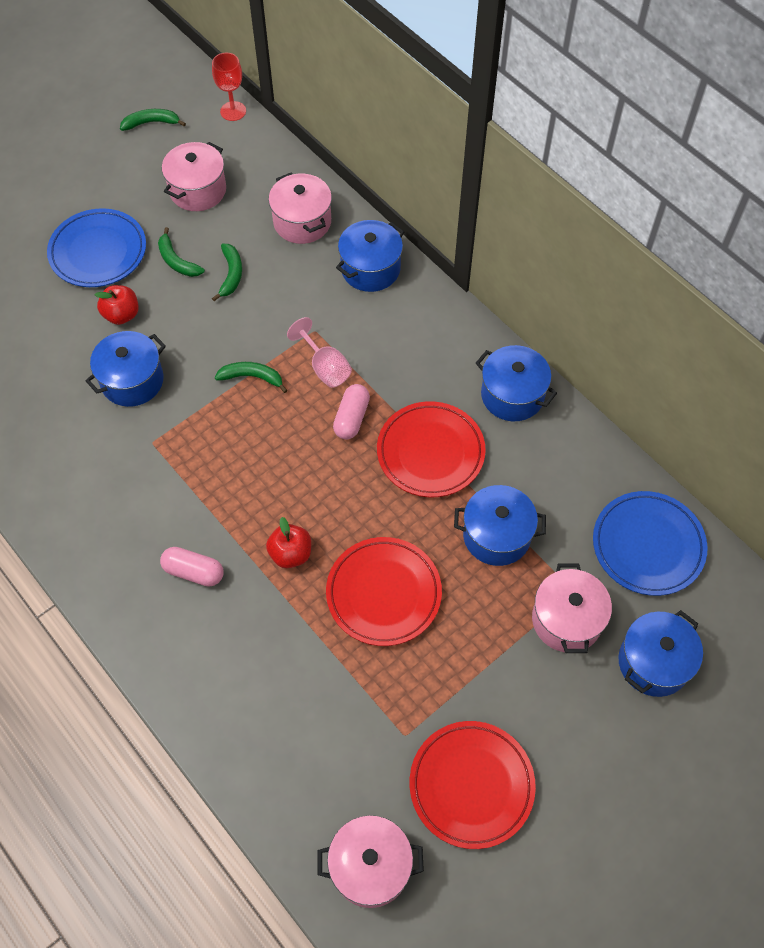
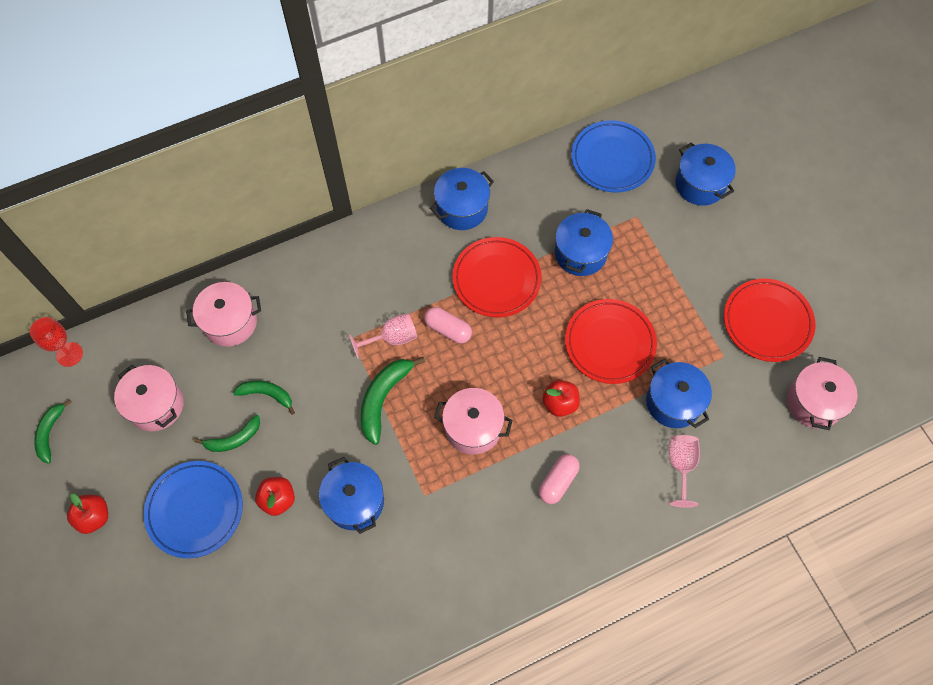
camera: 75 degrees left, 5 degrees up
green banana [215,362,288,393] -> green banana [361,357,425,445], size x1.54
blue pot [336,220,404,292] -> blue pot moved to [646,358,712,428]
pink pot [532,563,612,653] -> pink pot moved to [434,388,513,455]
none -> red apple [67,494,108,534]
none -> pink goblet [669,435,700,508]

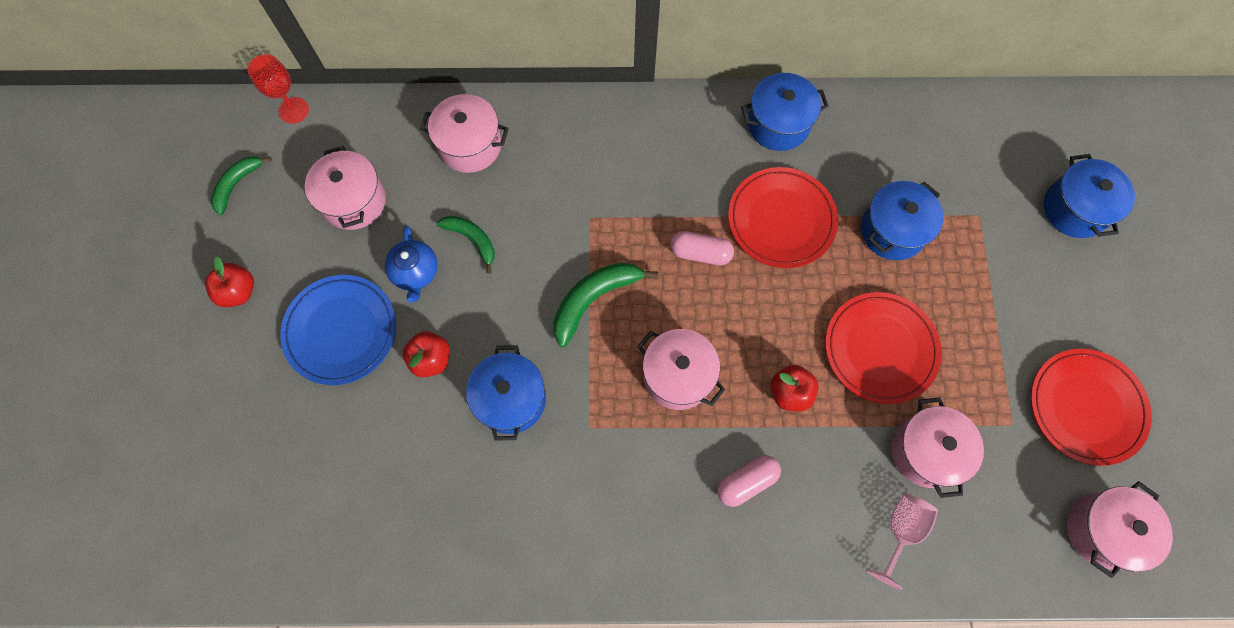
camera: 25 degrees right, 5 degrees up
green banana [194,415,260,452] -> blue teapot [385,226,438,303]
pink goblet [349,313,418,359] -> none
pink capsule [424,307,472,343] -> pink capsule turned 45 degrees counterclockwise [670,231,734,265]
blue plate [571,120,656,193] -> none
blue pot [646,358,712,428] -> pink pot [891,397,984,498]

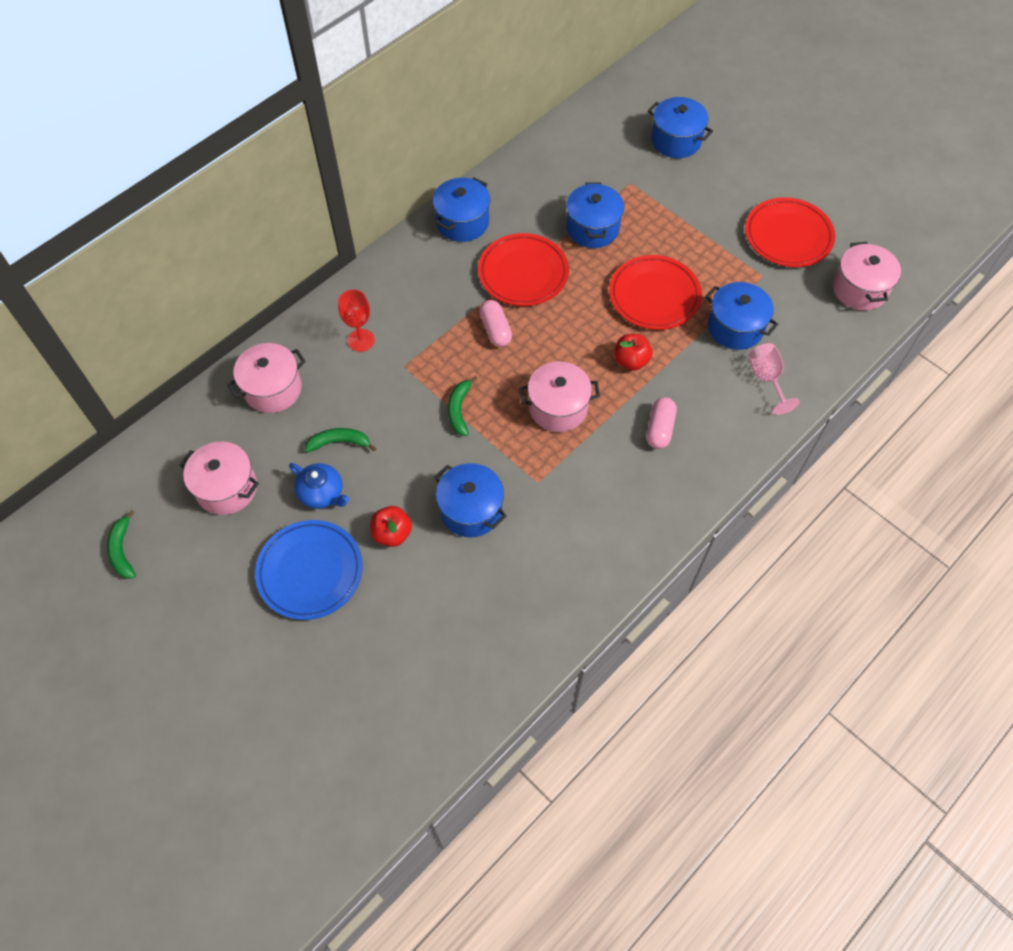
camera: 45 degrees left, 10 degrees down
red apple [205,257,254,307] -> none
red goblet [248,54,309,124] -> red goblet moved to [338,289,375,352]
green banana [553,262,658,347] -> green banana [448,376,478,436], size x0.65
pink capsule [670,231,734,265] -> pink capsule turned 75 degrees counterclockwise [479,300,512,347]
pink pot [891,397,984,498] -> blue pot [705,282,778,350]

